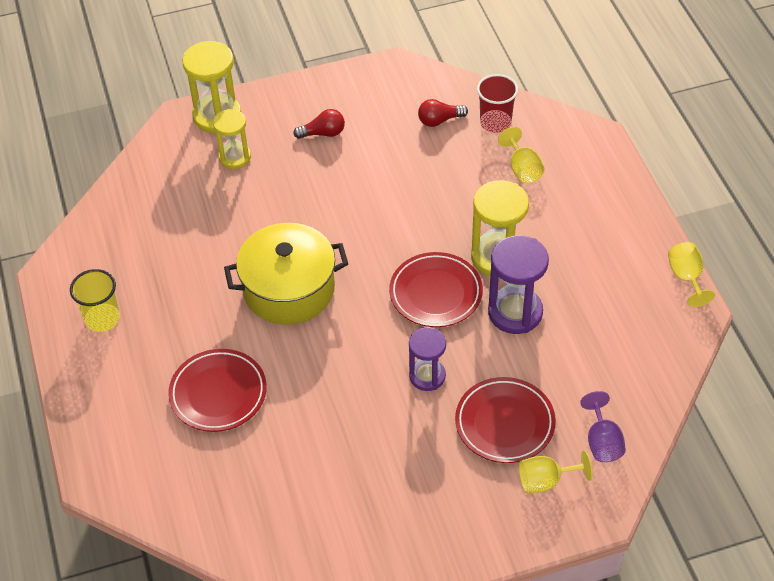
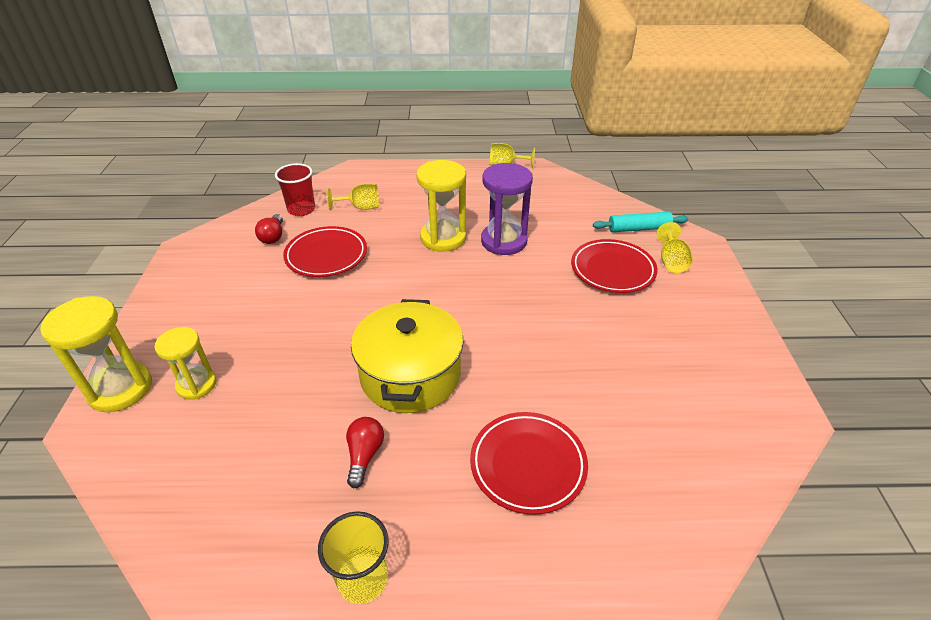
camera: 75 degrees left, 10 degrees down
red light bulb [293,109,345,139] -> red light bulb moved to [346,417,384,488]
red plate [389,252,483,327] -> red plate moved to [283,226,367,277]
purple hourglass [409,327,446,391] -> none
purple goblet [580,391,626,462] -> turquoise rolling pin [593,212,688,232]

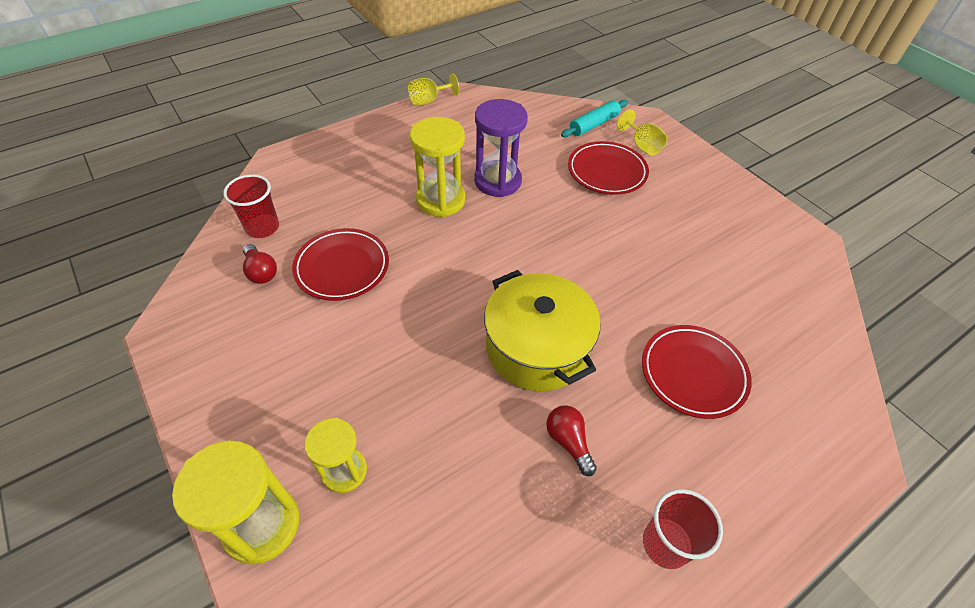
camera: 35 degrees left, 10 degrees up
yellow cup [318,511,389,604] -> red cup [643,489,723,569]
yellow goblet [327,183,379,211] -> none

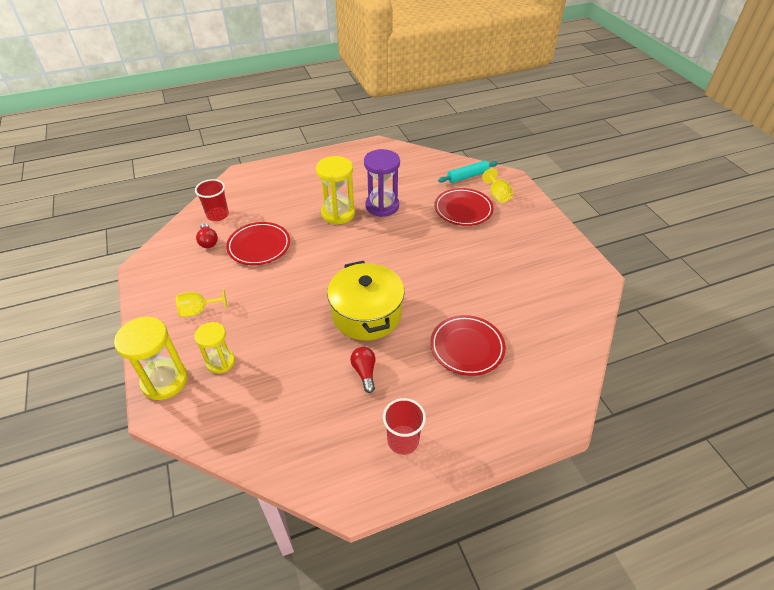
camera: 15 degrees right, 5 degrees down
yellow goblet [408,73,459,106] -> yellow goblet moved to [176,288,227,317]

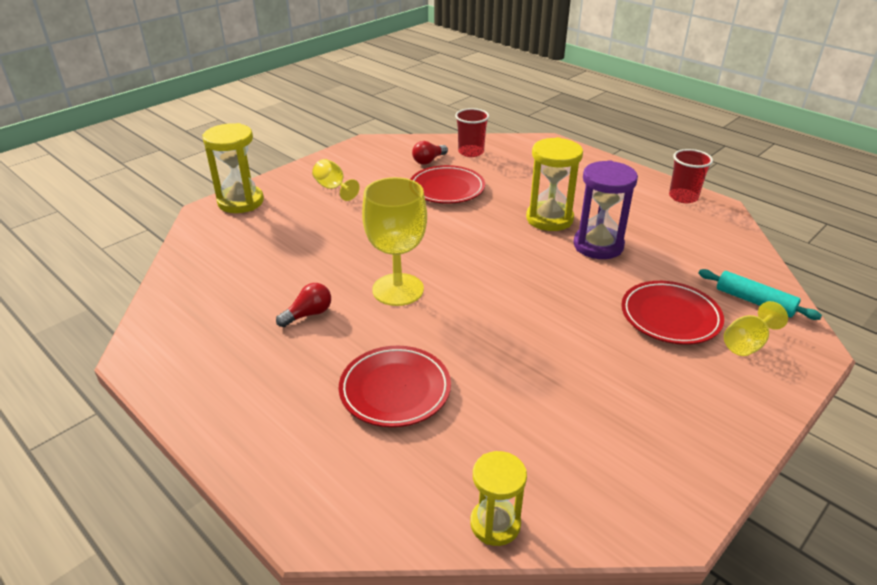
camera: 65 degrees right, 10 degrees down
yellow hourglass [194,322,235,374] -> yellow hourglass moved to [470,451,527,546]
yellow pot [327,261,404,340] -> yellow goblet [362,177,427,306]
red cup [383,398,426,455] -> red cup moved to [669,149,713,203]

